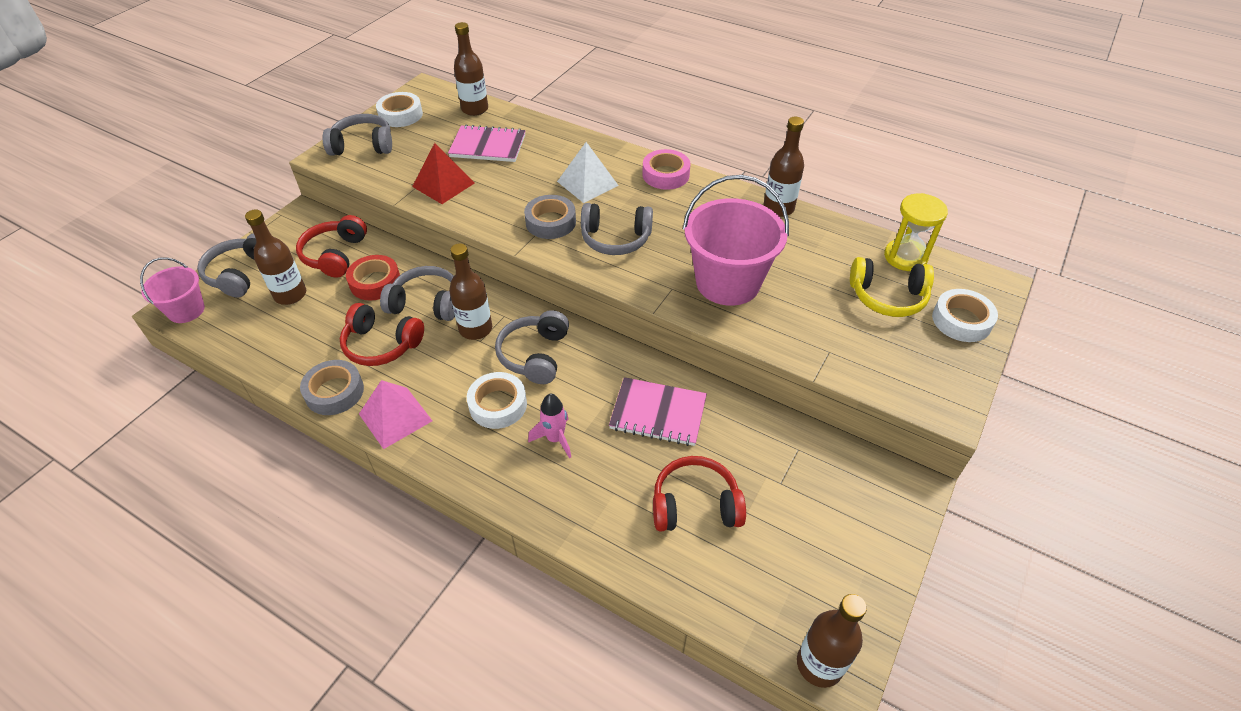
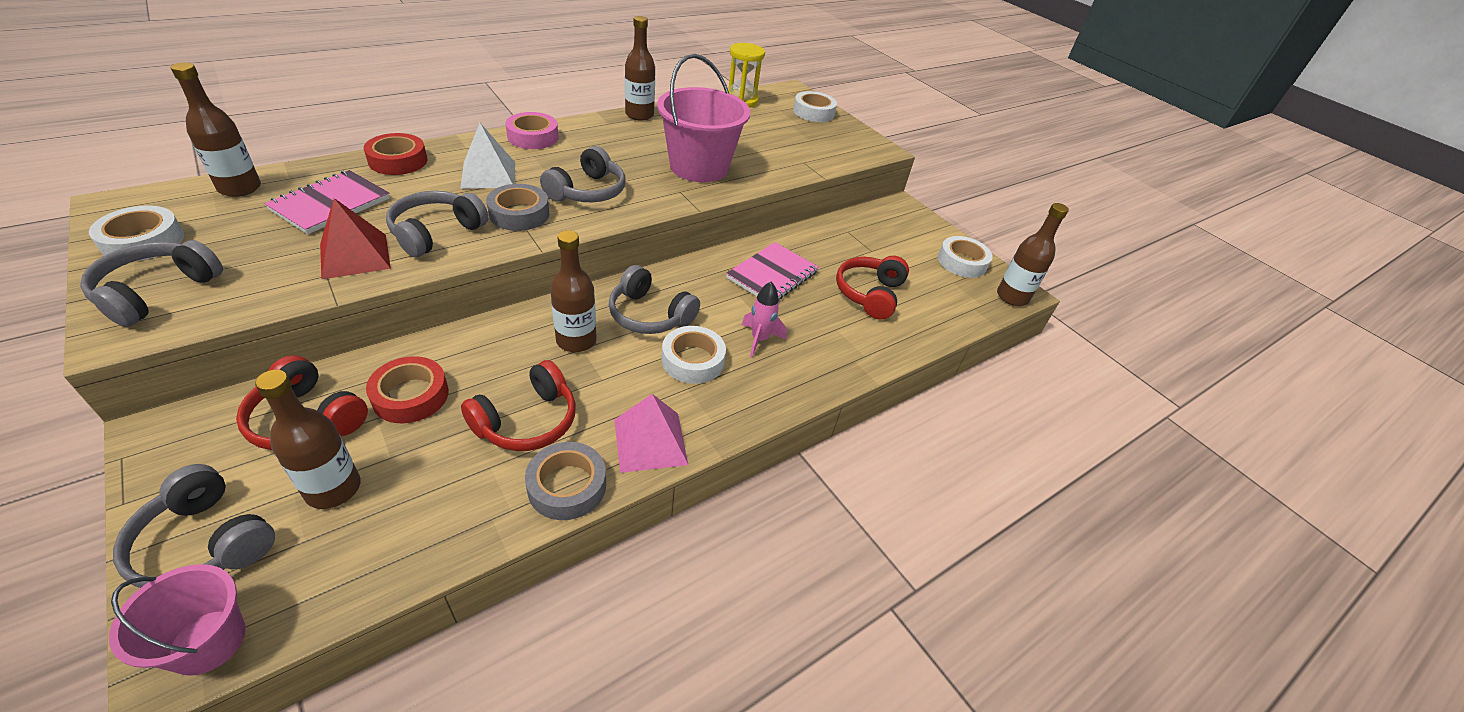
camera: 70 degrees left, 5 degrees down
grey headphones [380,266,455,321] -> grey headphones moved to [386,191,488,257]
yellow headphones [850,257,934,317] -> none
none -> red tape [364,133,427,175]
none -> white tape [938,236,992,278]

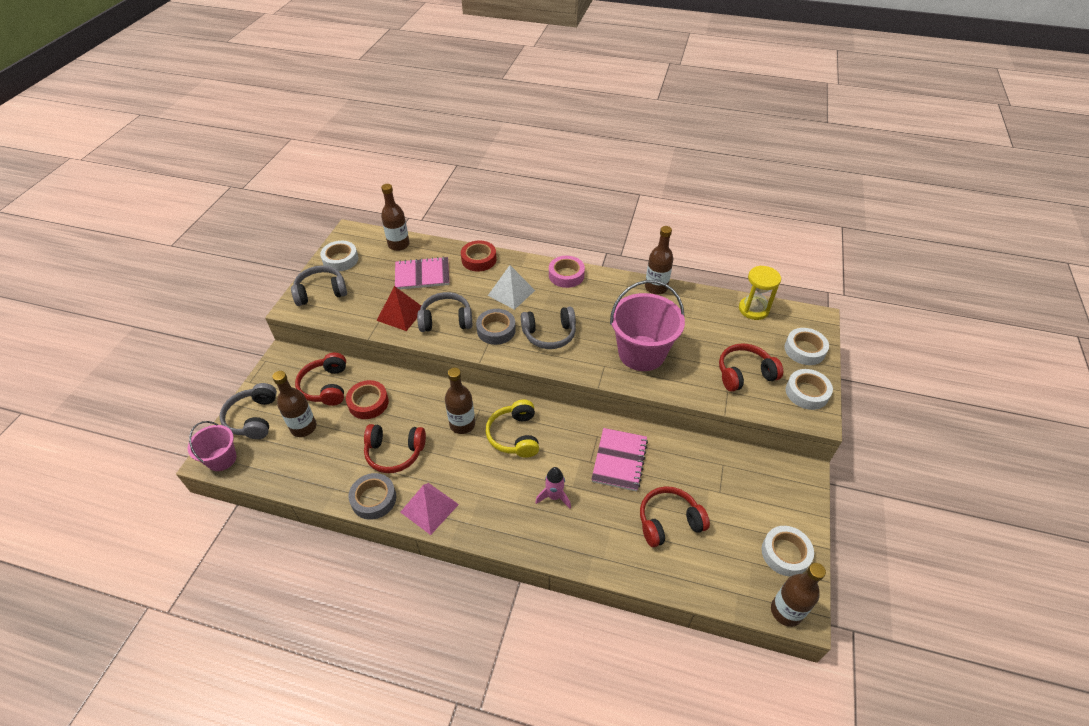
camera: 55 degrees right, 5 degrees up
grey headphones [609,265,700,334] -> yellow headphones [485,400,539,458]
white tape [662,326,726,384] -> white tape moved to [786,369,833,410]
pink notebook [726,242,819,299] -> pink notebook turned 75 degrees counterclockwise [591,428,648,492]
none -> red headphones [719,343,783,392]

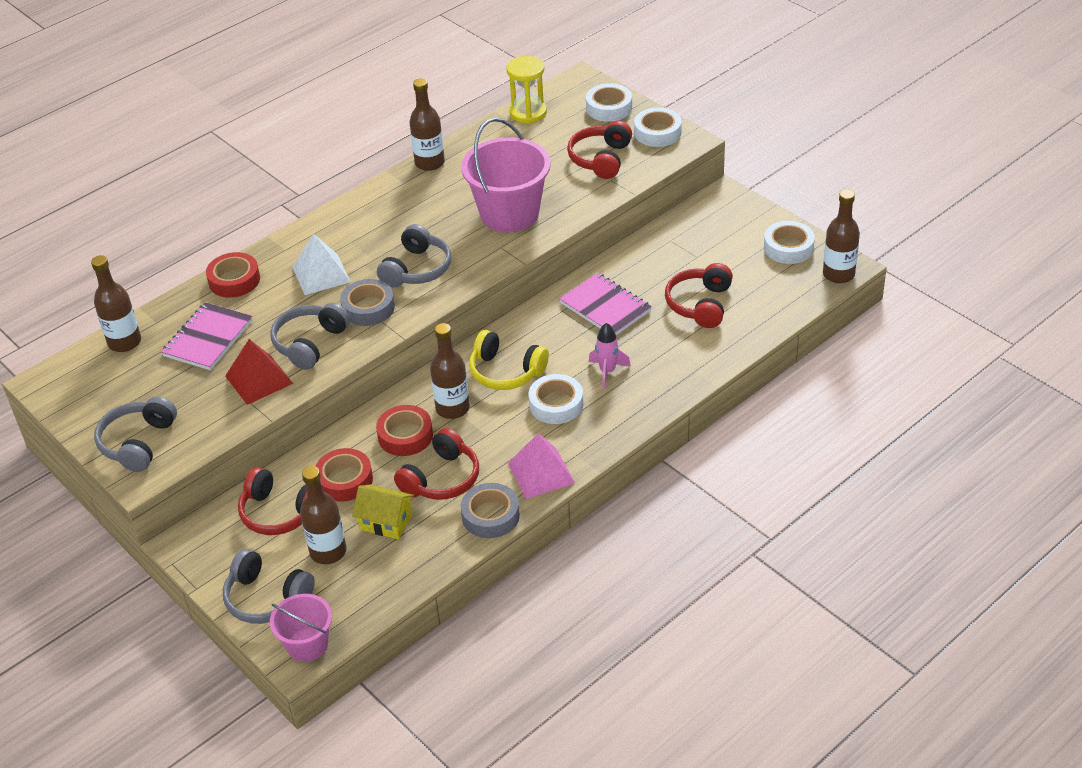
camera: 55 degrees left, 5 degrees down
white tape [320,241,359,271] -> white tape moved to [528,374,583,424]
pink tape [549,256,585,288] -> none
none -> yellow house [352,484,414,539]
none -> red tape [376,405,433,456]

